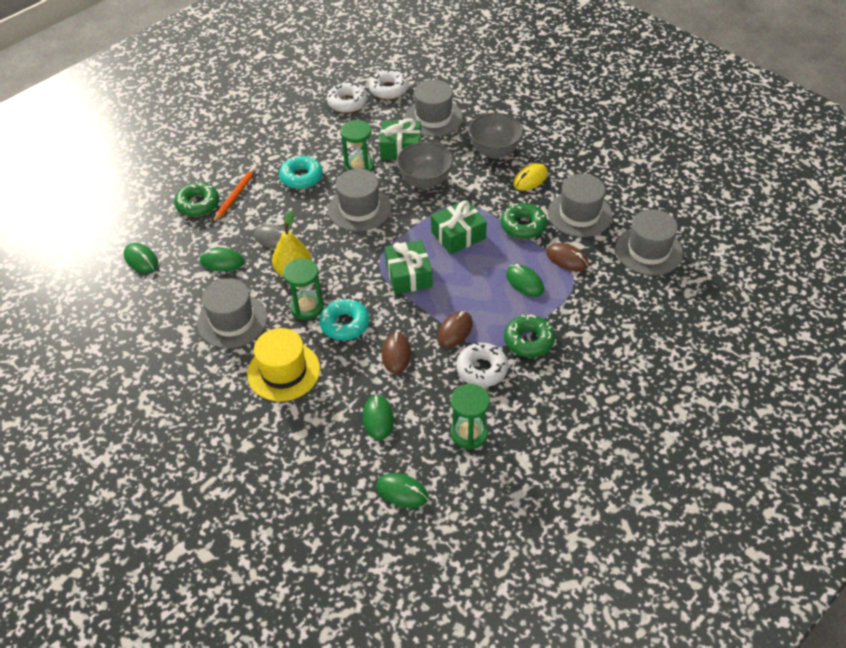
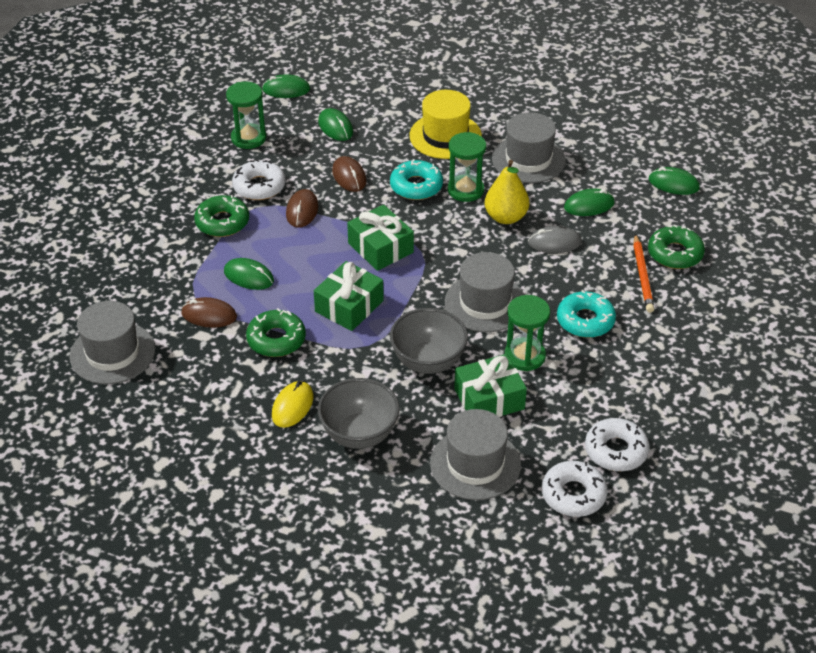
camera: 155 degrees right, 5 degrees down
grey hat [548,174,612,237] -> none

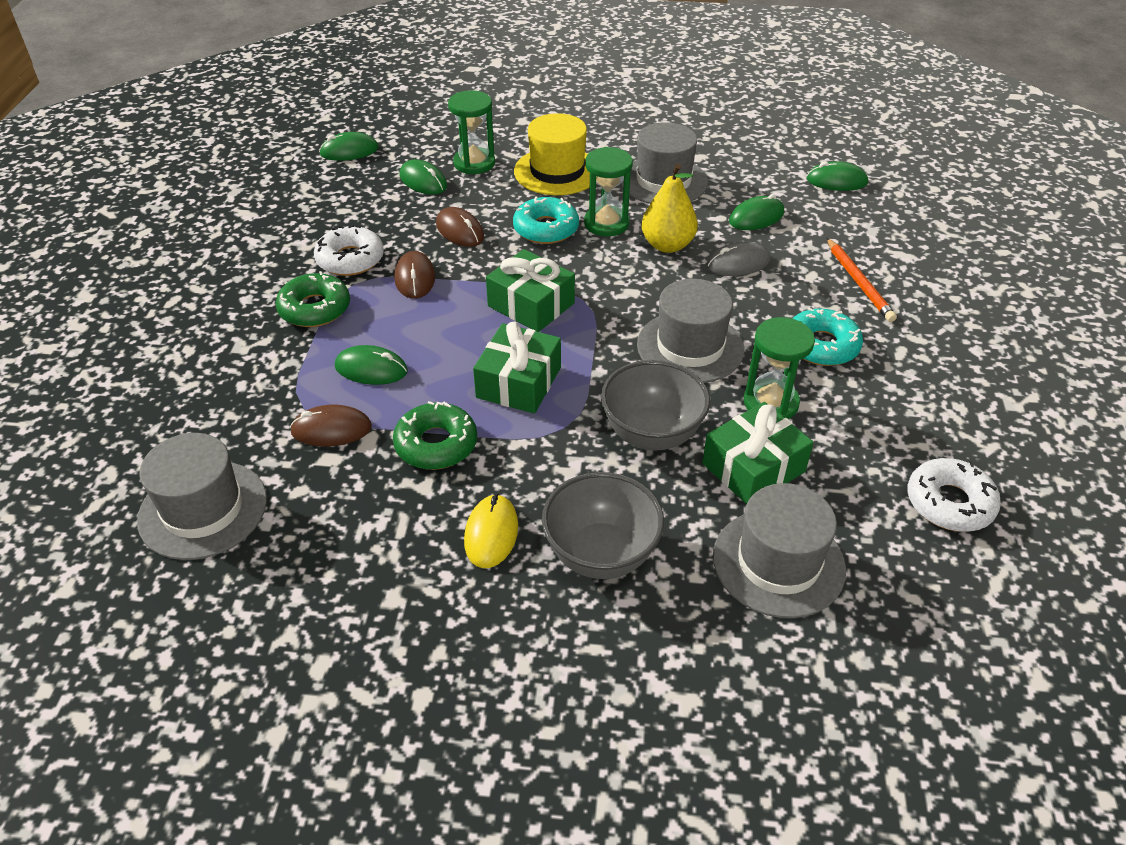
camera: 15 degrees left, 0 degrees up
green hourglass [226,82,266,149] -> green hourglass moved to [448,90,495,174]
white donut [542,461,608,517] -> none
green donut [648,224,705,269] -> none

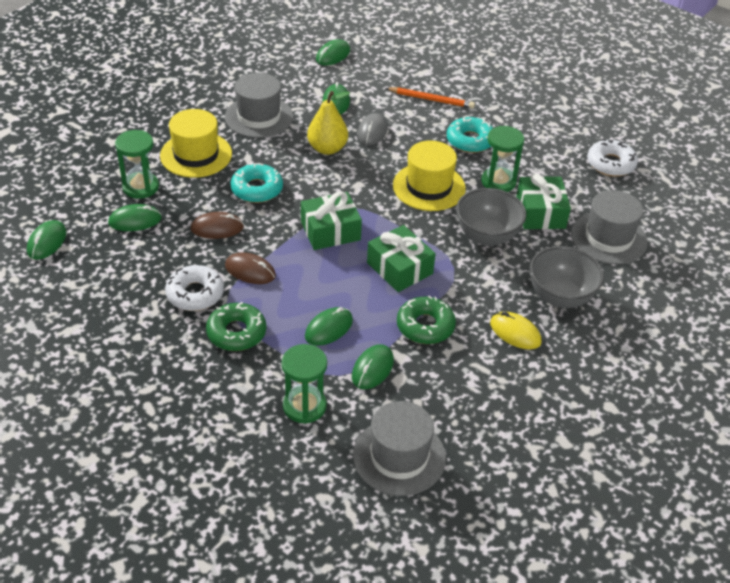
camera: 60 degrees left, 0 degrees up
brown mouse [290,405,372,446] -> green mouse [352,344,394,389]
green hourglass [584,147,633,236] -> green hourglass moved to [281,344,327,424]
grey hat [637,279,744,383] -> yellow hat [393,140,466,211]

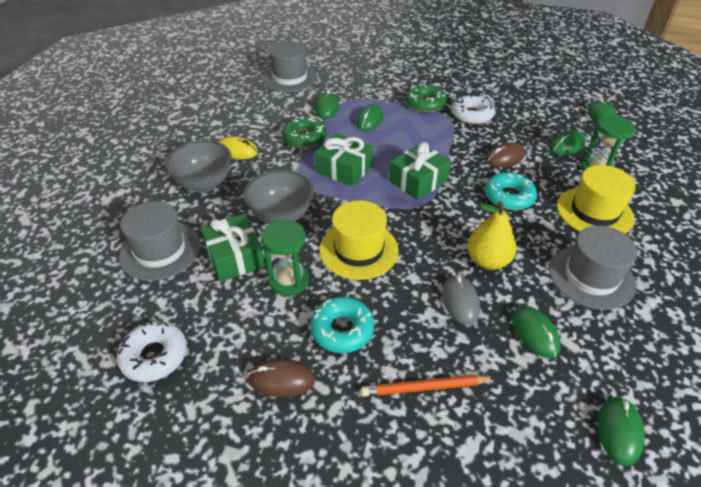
camera: 160 degrees right, 0 degrees up
brown mouse [225,252,276,284] -> brown mouse moved to [248,358,315,397]
green hourglass [281,344,327,424] -> none

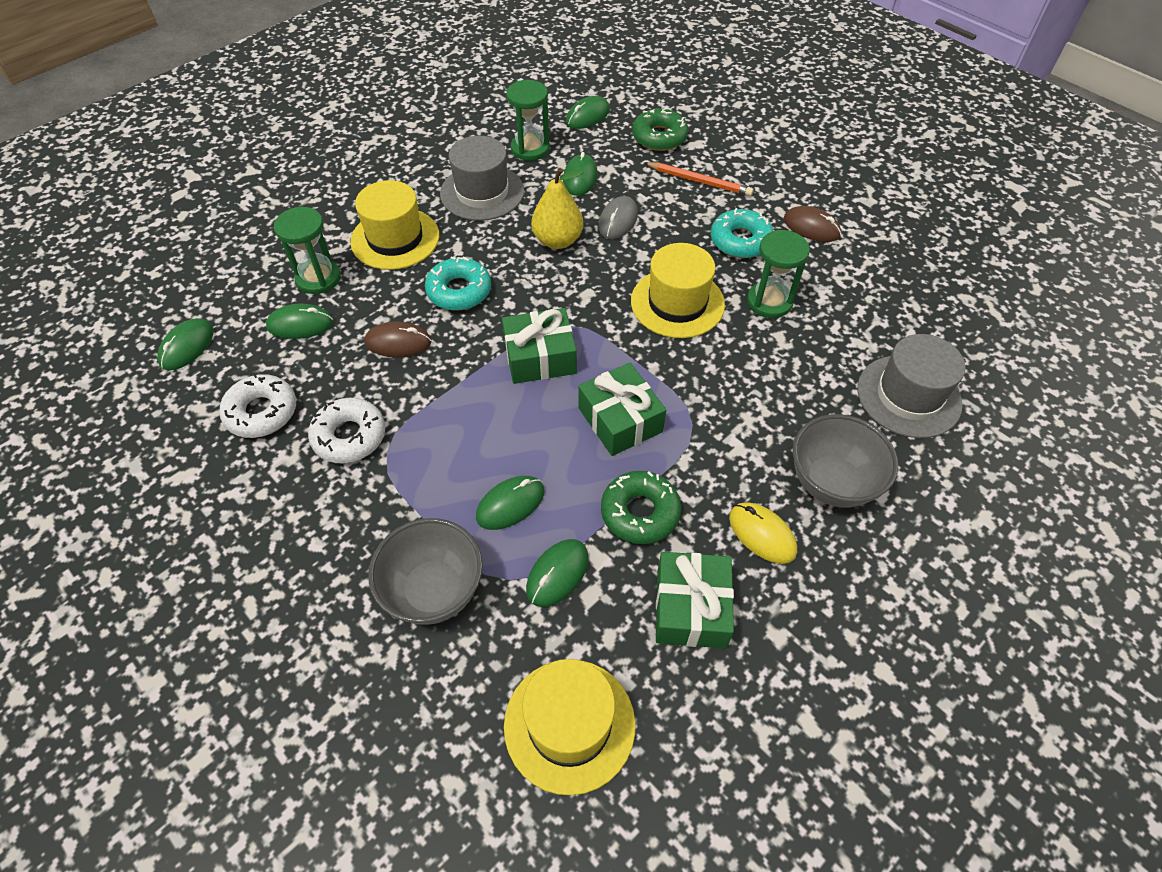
camera: 150 degrees left, 10 degrees up
white donut [117,321,187,382] -> white donut moved to [219,373,296,438]
green gift [201,214,265,282] -> green gift moved to [656,552,734,648]
grey bowl [244,170,314,224] -> grey bowl moved to [368,518,483,625]
grey hat [262,41,317,92] -> yellow hat [504,659,635,795]
green donut [405,83,447,113] -> green donut moved to [632,108,689,151]
none -> green hourglass [506,80,550,161]

